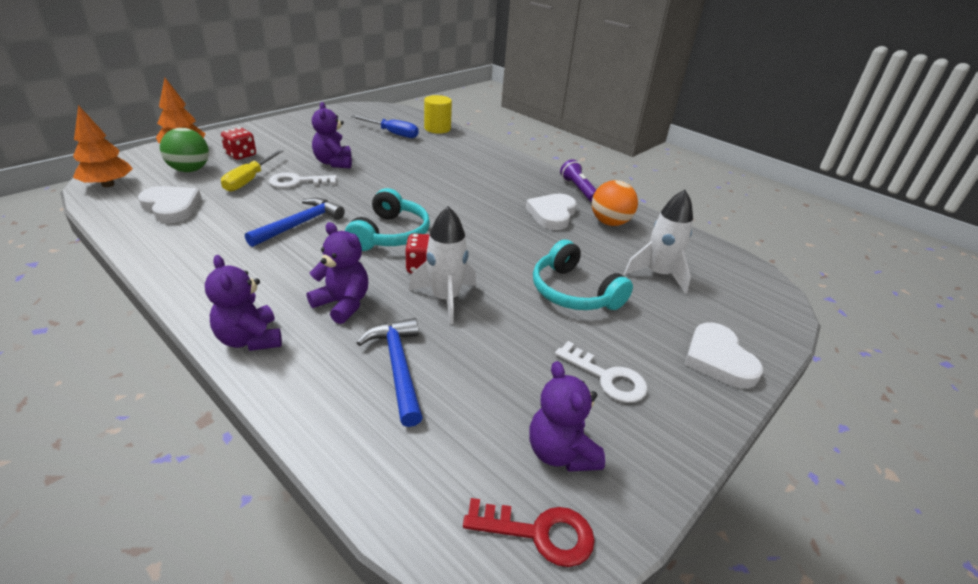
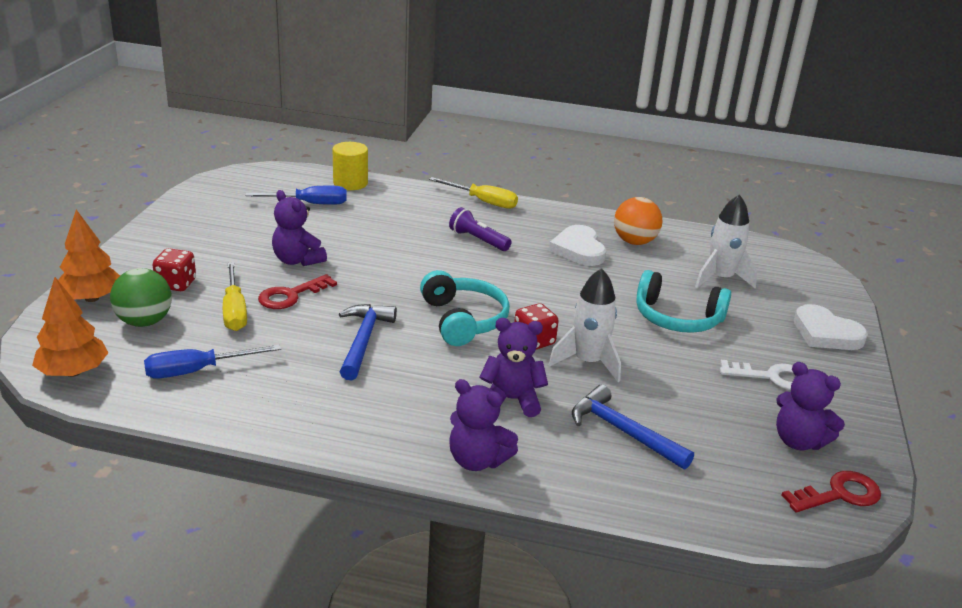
camera: 30 degrees left, 5 degrees down
white heart [138,186,201,223] -> blue screwdriver [144,345,281,379]
white key [269,172,337,188] -> red key [258,274,337,309]
purple flashlight [560,159,596,202] -> purple flashlight moved to [449,207,512,251]
none -> yellow screwdriver [429,177,518,209]

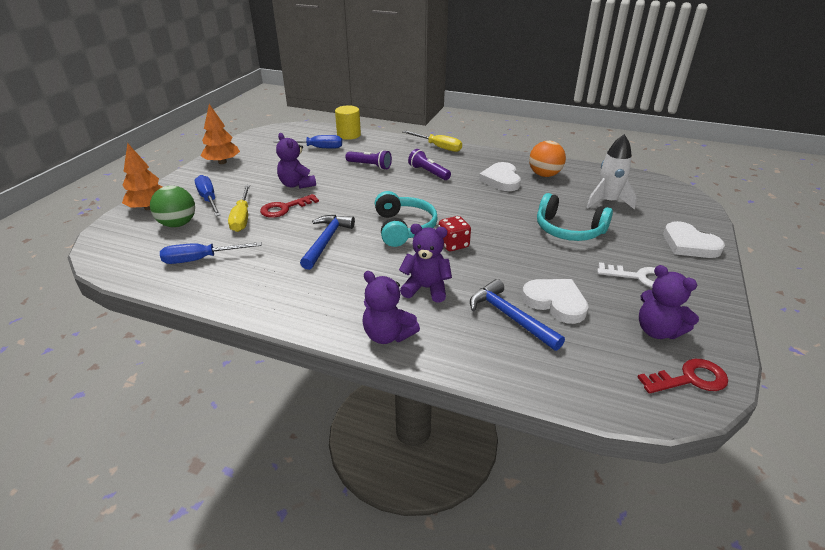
camera: 10 degrees right, 5 degrees up
orange tree [32,277,109,377] -> orange tree moved to [200,104,240,164]
red dice [153,248,196,291] -> blue screwdriver [195,175,221,216]
white rocket [548,268,621,382] -> none
none -> purple flashlight [346,150,392,170]
none -> white heart [522,279,589,324]

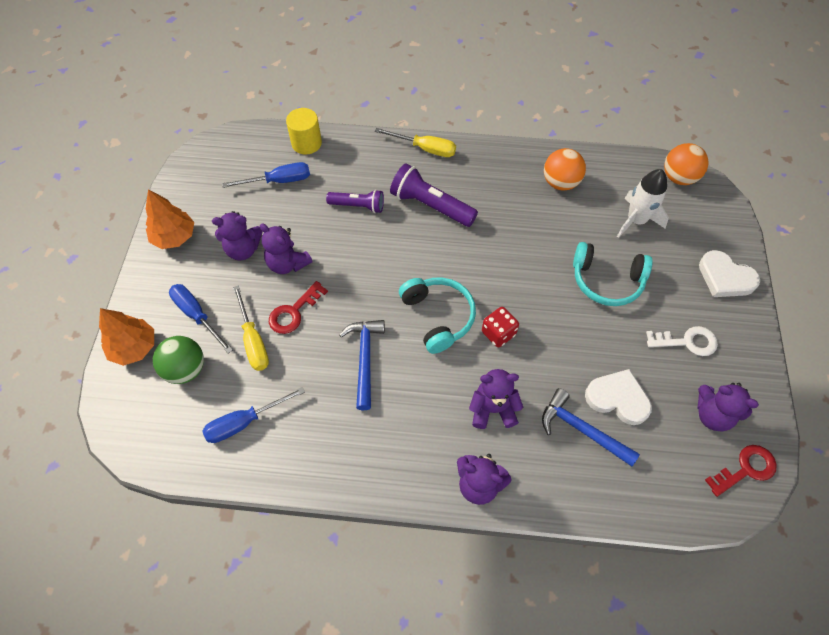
camera: 15 degrees left, 25 degrees up
purple flashlight [408,149,451,180] -> purple flashlight [390,163,478,227], size x1.56
white heart [479,162,521,191] -> none
none -> purple teddy bear [212,211,262,260]
none -> orange ball [664,143,708,185]

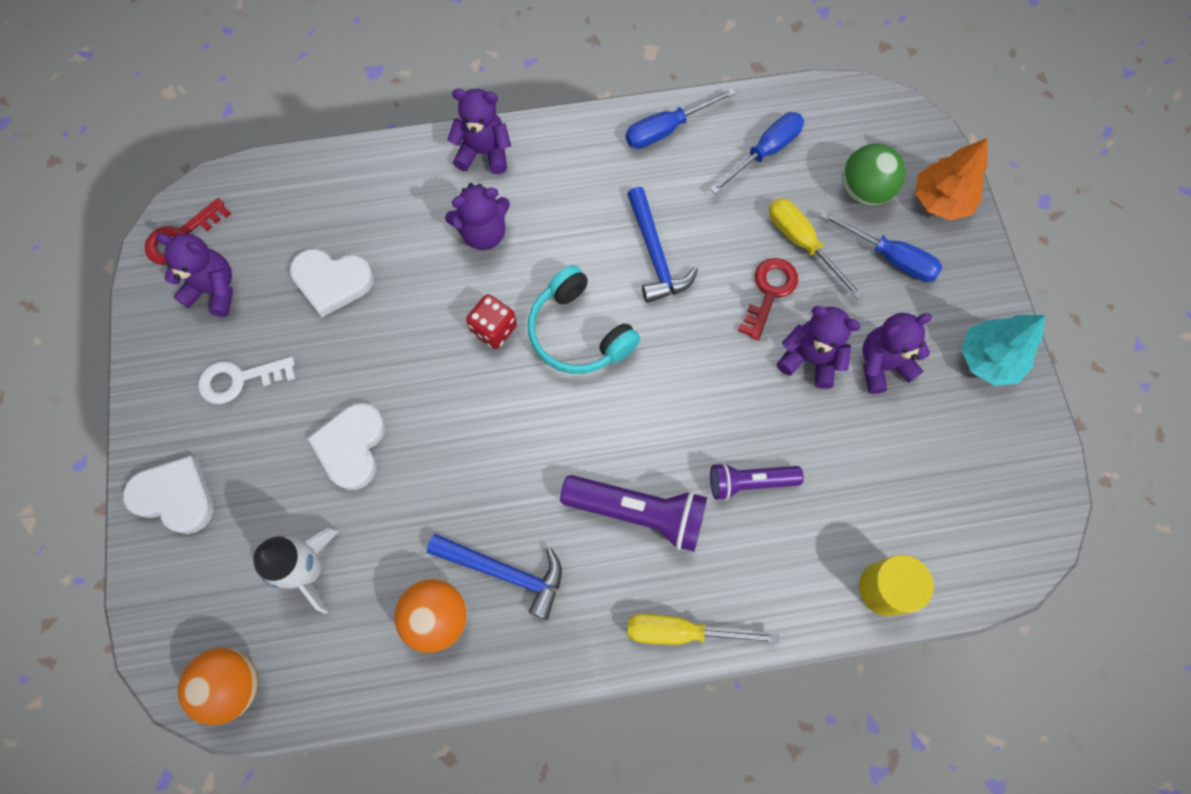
camera: 165 degrees right, 10 degrees up
orange tree [146,189,194,249] -> turquoise tree [961,315,1046,386]
blue screwdriver [222,162,310,188] -> blue screwdriver moved to [625,88,736,149]
blue hammer [542,388,640,467] -> blue hammer moved to [427,534,562,620]
turquoise headphones [573,242,653,306] -> white heart [307,403,385,490]

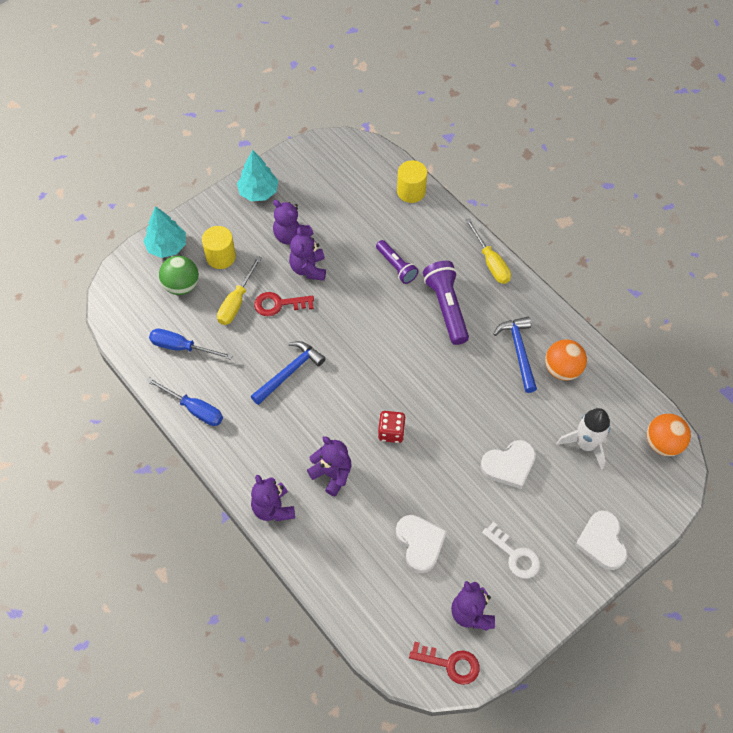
camera: 120 degrees left, 10 degrees down
turquoise headphones [528,265,640,374] -> none
blue screwdriver [819,210,942,282] -> yellow cylinder [202,226,236,269]
orange tree [915,138,987,220] -> turquoise tree [143,206,186,258]

